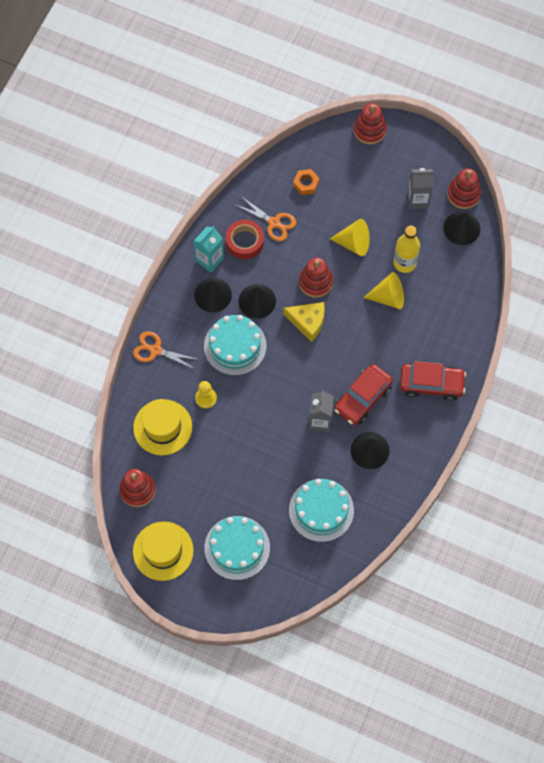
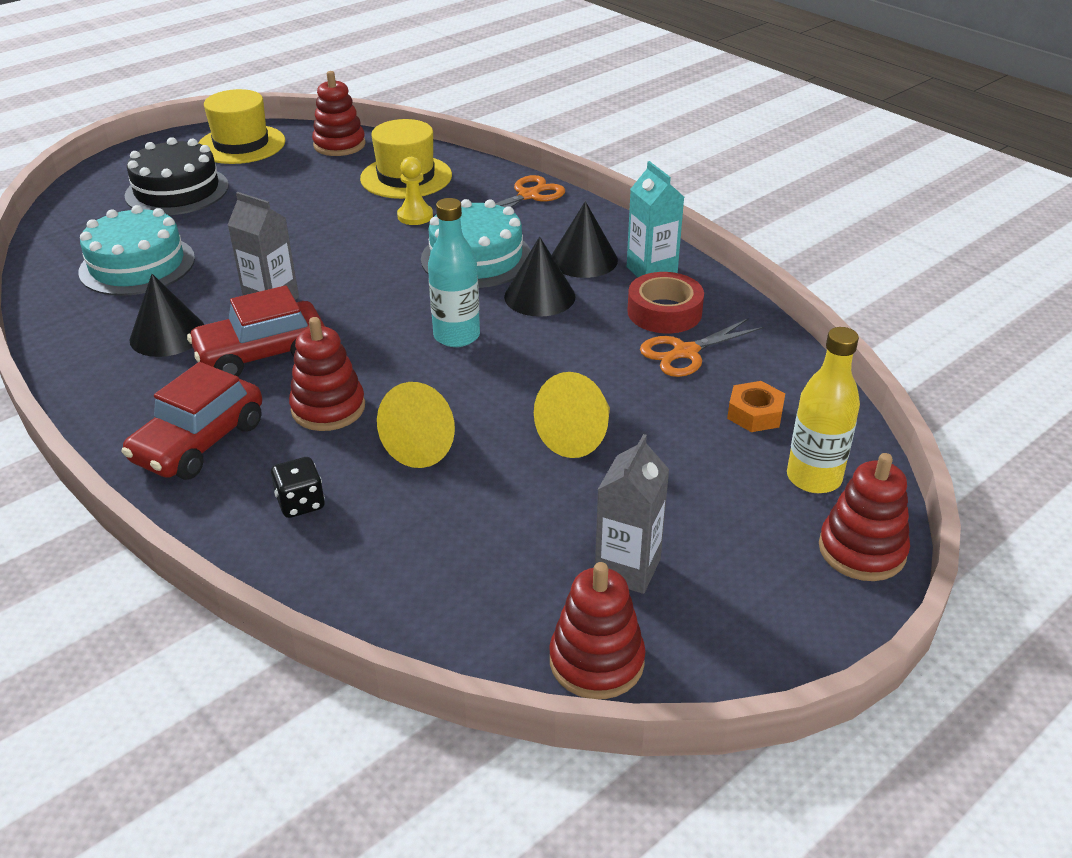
camera: 115 degrees right, 30 degrees down
turquoise cake [204,516,270,580] -> black cake [125,137,229,215]
yellow cheese [283,302,325,342] -> turquoise bottle [428,198,480,347]
red stacking toy [299,257,333,298] -> red stacking toy moved to [289,317,365,431]
red car [334,364,393,425] -> red car turned 90 degrees counterclockwise [187,285,325,377]
yellow bottle [393,226,420,273] -> yellow bottle moved to [787,327,860,493]
black cone [443,212,480,245] -> none
none -> black dice [271,457,325,518]

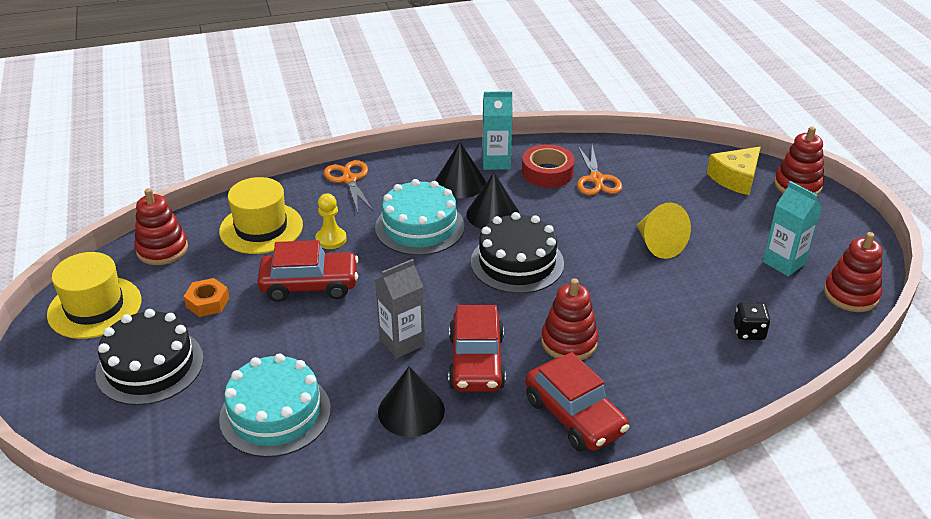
camera: 65 degrees left, 0 degrees up
black dice [271,457,325,518] -> black dice moved to [734,302,771,340]
yellow cone [377,382,455,468] -> none
turquoise bottle [428,198,480,347] -> black cake [471,212,564,294]
grey carton [595,434,669,594] -> turquoise carton [763,181,822,276]
orange nut [727,381,785,432] -> orange nut moved to [184,278,229,317]
yellow bottle [787,327,860,493] -> yellow cheese [707,147,761,195]
none -> red car [257,240,359,302]

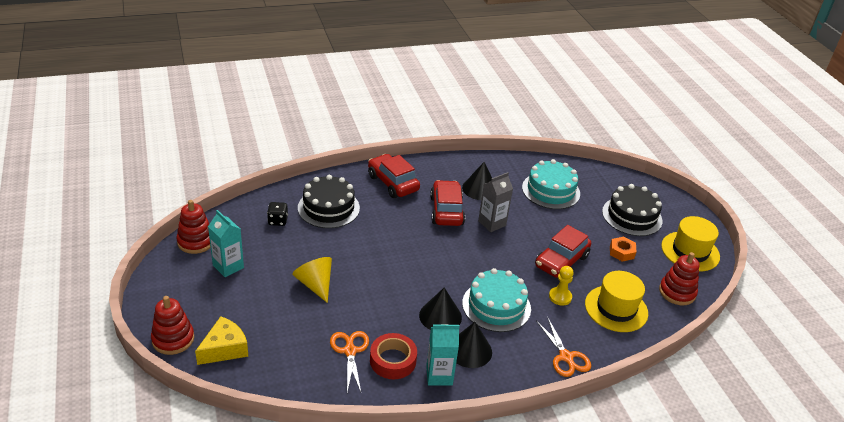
camera: 175 degrees right, 0 degrees up
red car [257,240,359,302] -> red car turned 45 degrees counterclockwise [535,225,591,278]
black cake [471,212,564,294] -> black cake moved to [298,175,360,228]
red stacking toy [541,278,598,360] -> none

